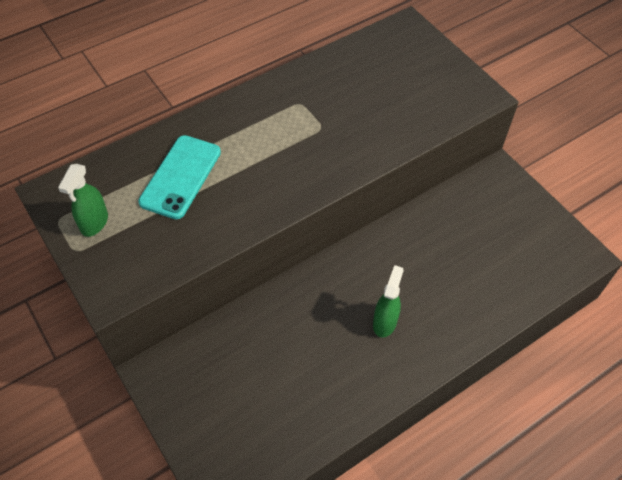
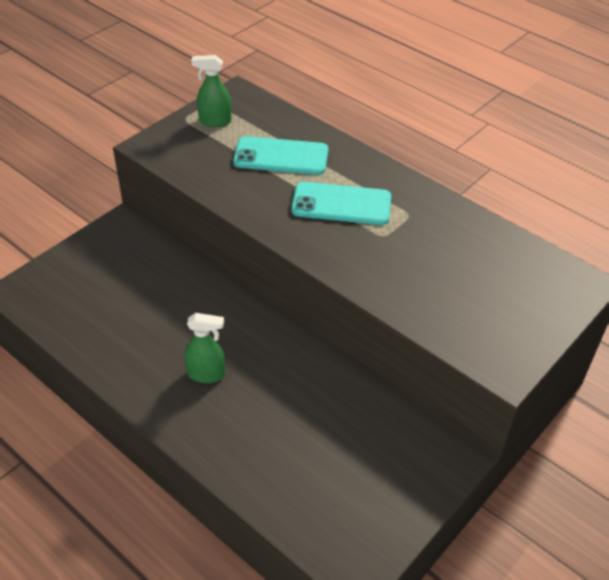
camera: 75 degrees right, 10 degrees down
none -> turquoise phone [291,182,391,225]

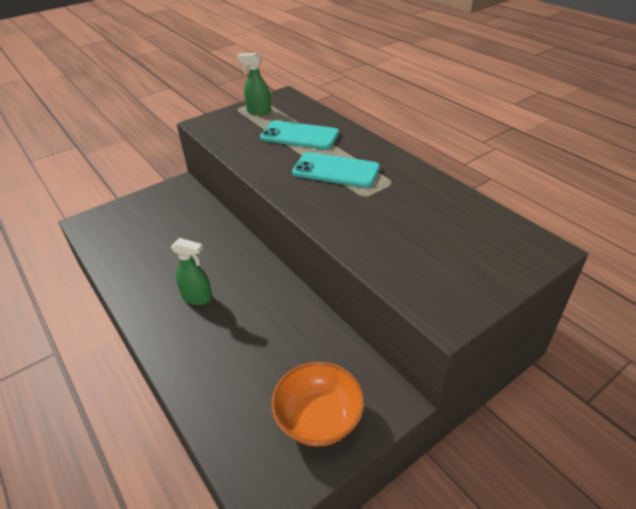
camera: 15 degrees right, 5 degrees down
none -> orange bowl [271,362,365,446]

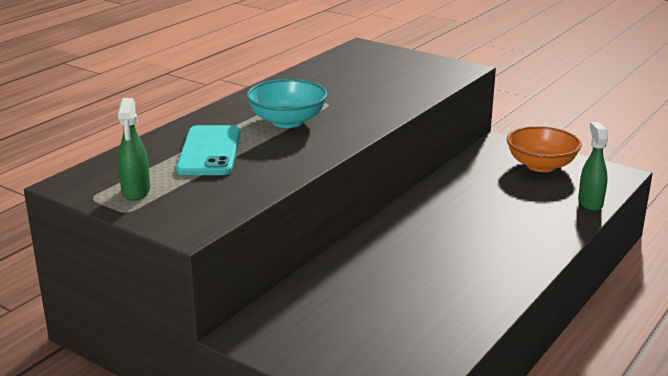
camera: 110 degrees left, 15 degrees down
green spray bottle [171,238,213,305] -> green spray bottle moved to [578,122,608,211]
turquoise phone [292,152,380,188] -> turquoise bowl [246,79,328,128]

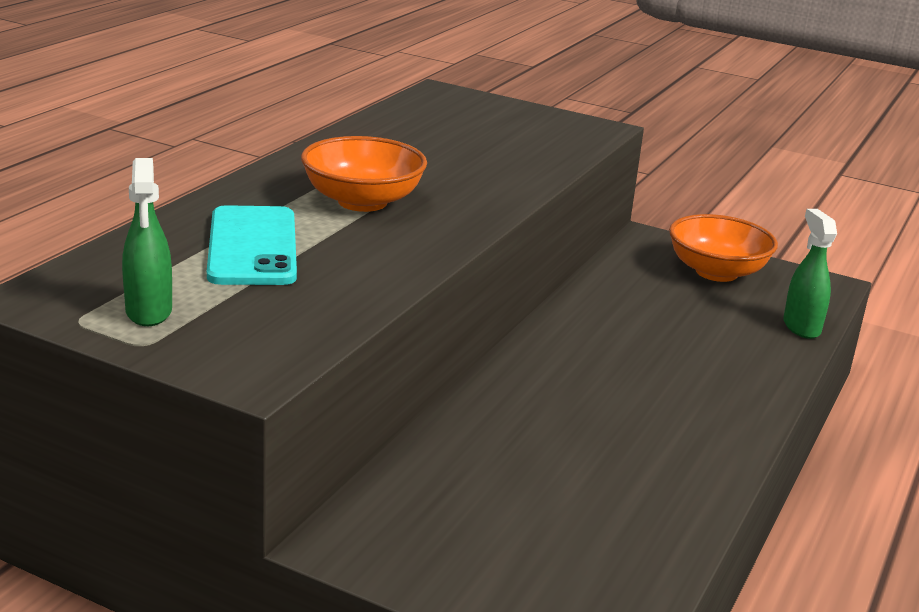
camera: 10 degrees left, 0 degrees up
turquoise bowl [246,79,328,128] -> orange bowl [301,136,427,212]

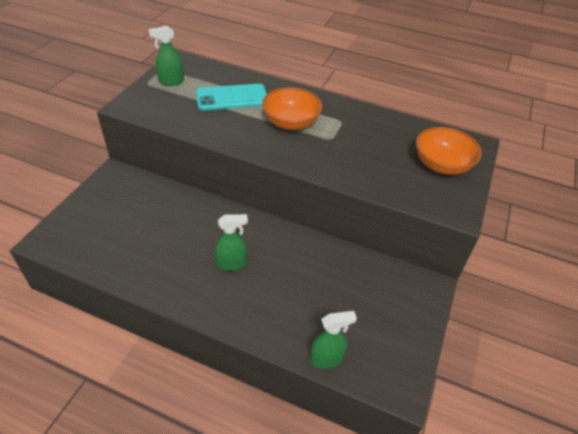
camera: 85 degrees right, 20 degrees up
orange bowl [669,214,778,282] -> orange bowl moved to [416,127,482,175]
none -> green spray bottle [215,214,248,271]

